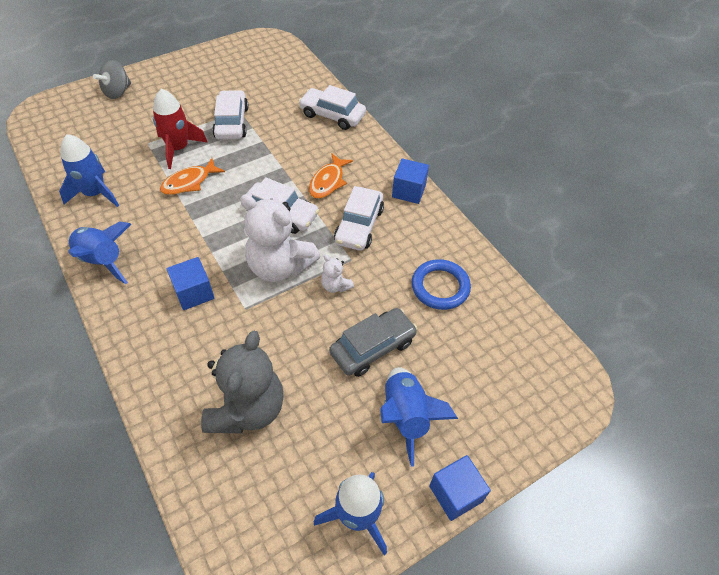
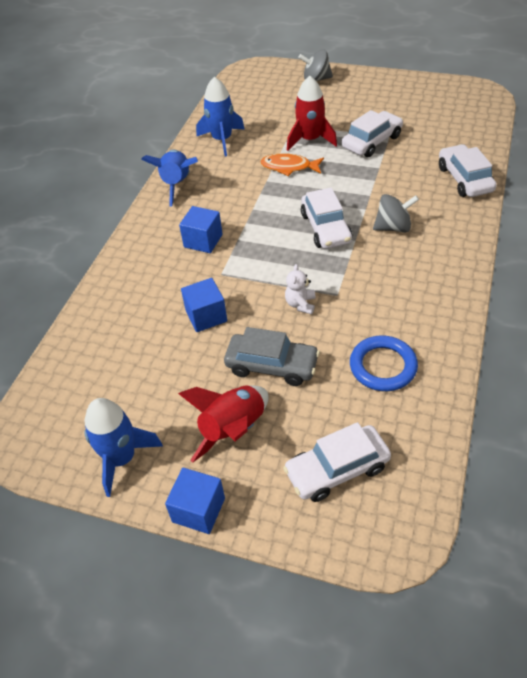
camera: 55 degrees right, 5 degrees down
grey teddy bear [201,331,284,433] -> none
white teddy bear [240,194,320,282] -> none
orange fish [309,153,353,199] -> grey spinning top [373,194,419,233]
white car [334,186,384,251] -> white car moved to [283,422,391,502]
blue rocket [380,367,458,467] -> red rocket [178,385,269,463]
blue cube [392,158,429,204] -> blue cube moved to [181,278,227,332]

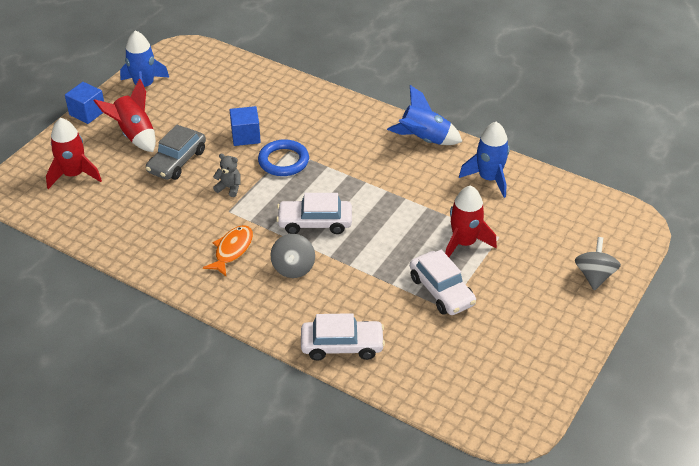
camera: 100 degrees right, 5 degrees down
blue cube [179,206,223,253] -> none
orange fish [260,153,324,176] -> orange fish moved to [203,225,253,276]
white car [283,422,391,502] -> red rocket [46,118,102,189]
white teddy bear [285,264,315,314] -> grey teddy bear [213,154,241,197]
blue ring [350,335,418,391] -> blue ring moved to [258,139,309,176]

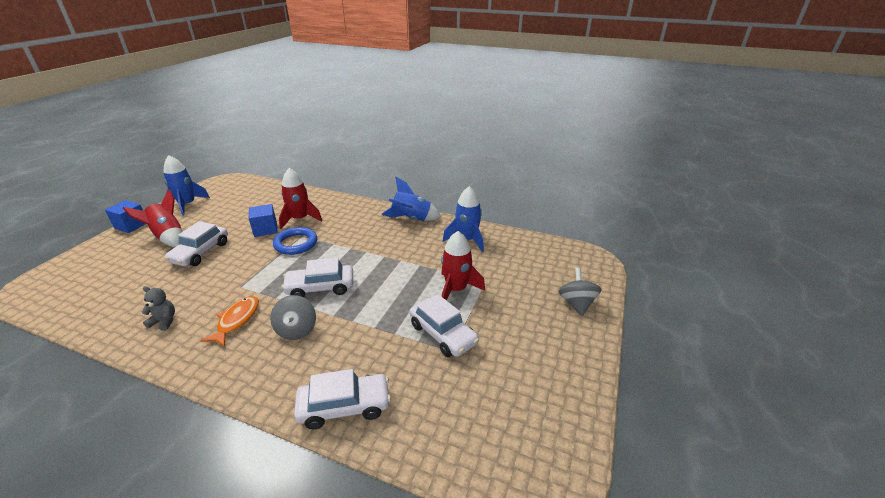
camera: 10 degrees left, 10 degrees down
red rocket [46,118,102,189] -> red rocket moved to [279,168,322,229]
grey car [146,125,206,180] -> white car [165,221,228,266]
grey teddy bear [213,154,241,197] -> grey teddy bear moved to [141,286,175,331]

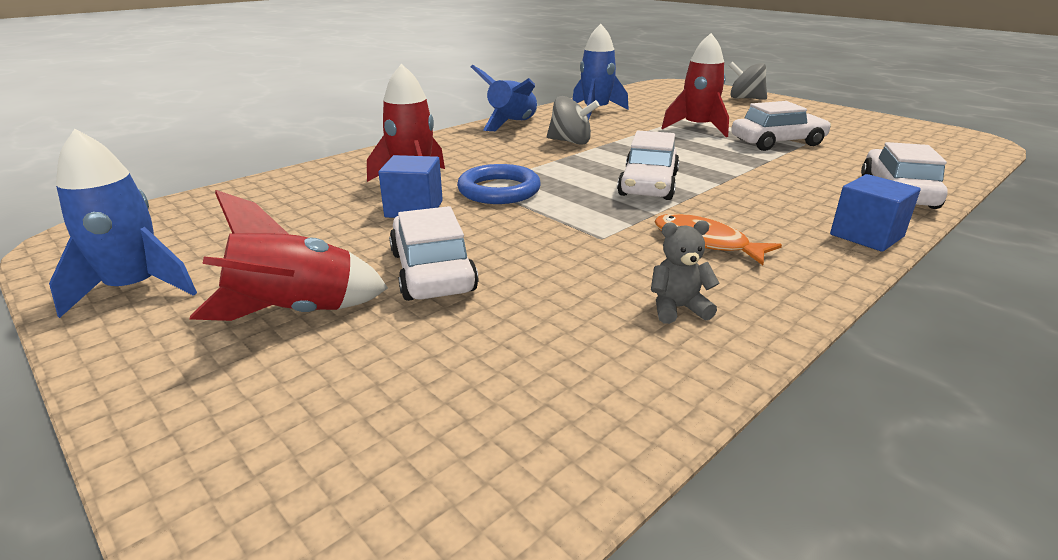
camera: 65 degrees left, 5 degrees down
blue cube [105,200,145,233] -> blue cube moved to [830,174,921,252]
grey teddy bear [141,286,175,331] -> grey teddy bear turned 45 degrees clockwise [651,220,720,324]
white car [165,221,228,266] -> white car turned 150 degrees counterclockwise [389,206,478,301]
grey spinning top [270,295,316,340] -> grey spinning top moved to [547,96,599,145]

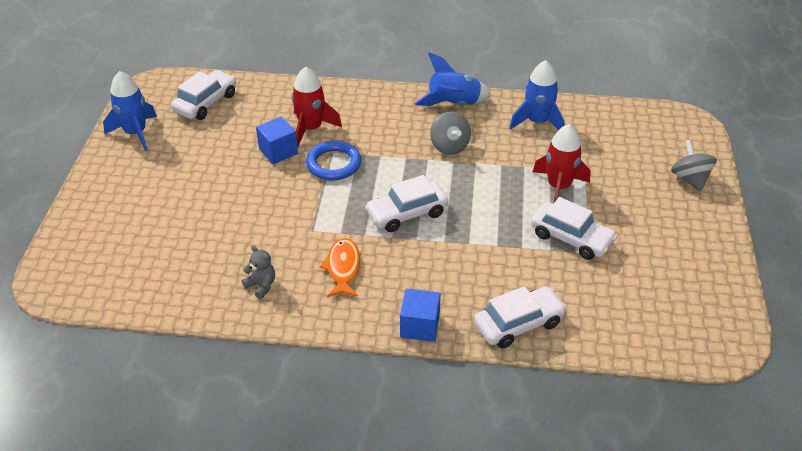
camera: 50 degrees right, 15 degrees up
red rocket [190,190,388,321] -> none
white car [389,206,478,301] -> white car moved to [171,70,236,120]

